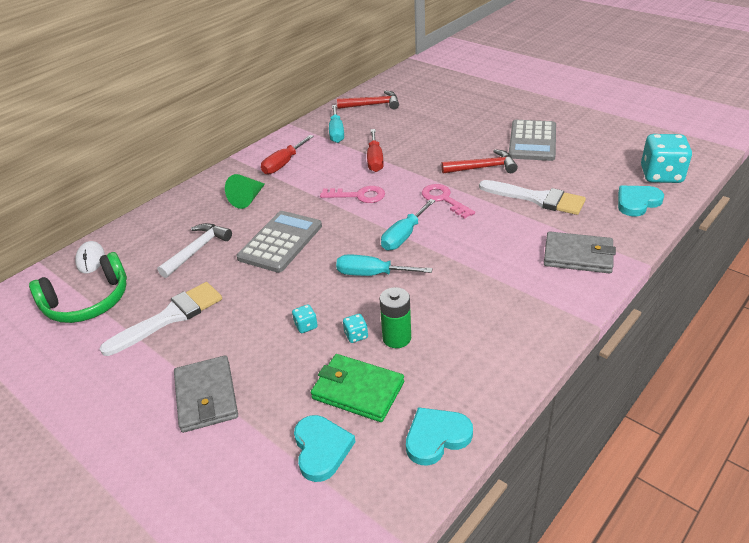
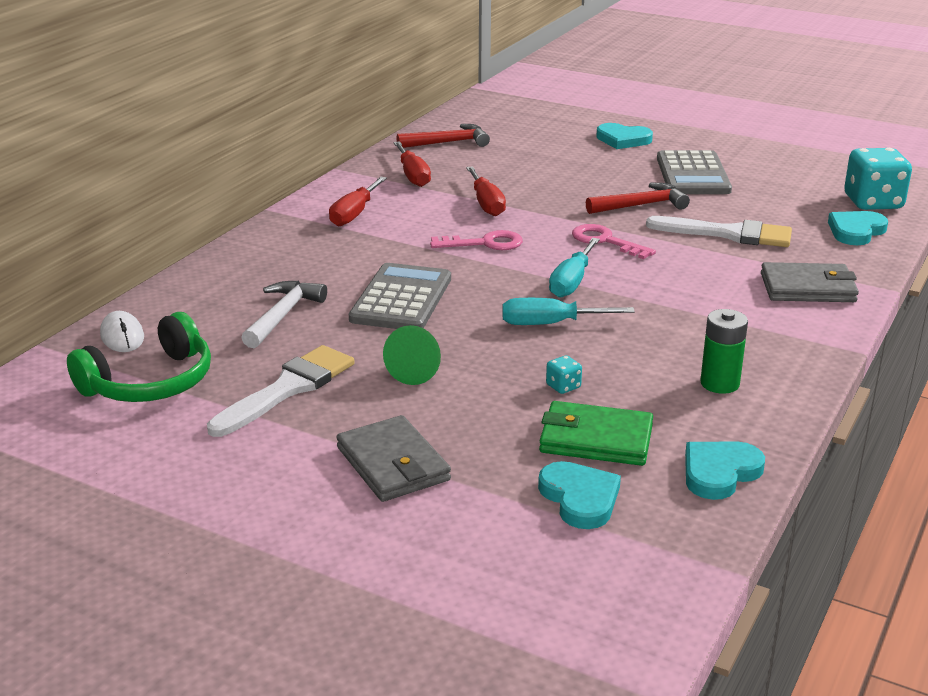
camera: 15 degrees left, 10 degrees down
green cone [225,174,265,209] -> green cone moved to [383,325,441,385]
turquoise dice [292,304,318,333] -> none
turquoise screwdriver [329,105,344,143] -> red screwdriver [393,141,431,187]
green battery [380,287,411,348] -> green battery moved to [700,309,748,394]
none -> turquoise heart [596,123,653,149]

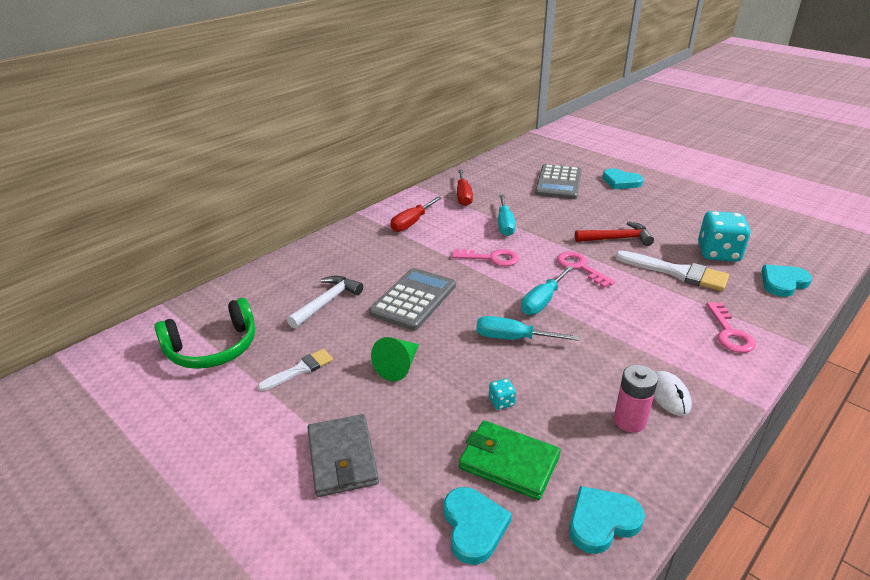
camera: 15 degrees right, 5 degrees up
white mouse [100,311,144,352] -> white mouse moved to [654,371,692,416]
white brush [207,345,355,437] -> white brush [258,349,333,391], size x0.59
red hammer [396,124,490,148] -> none
red screwdriver [466,166,506,216] -> turquoise screwdriver [498,195,516,236]
grey calculator [657,150,732,194] -> grey calculator moved to [535,164,582,199]
green battery [700,309,748,394] -> pink battery [614,365,658,433]
grey wallet [761,262,859,302] -> pink key [706,302,756,353]
turquoise dice [844,148,912,210] -> turquoise dice moved to [698,211,751,262]

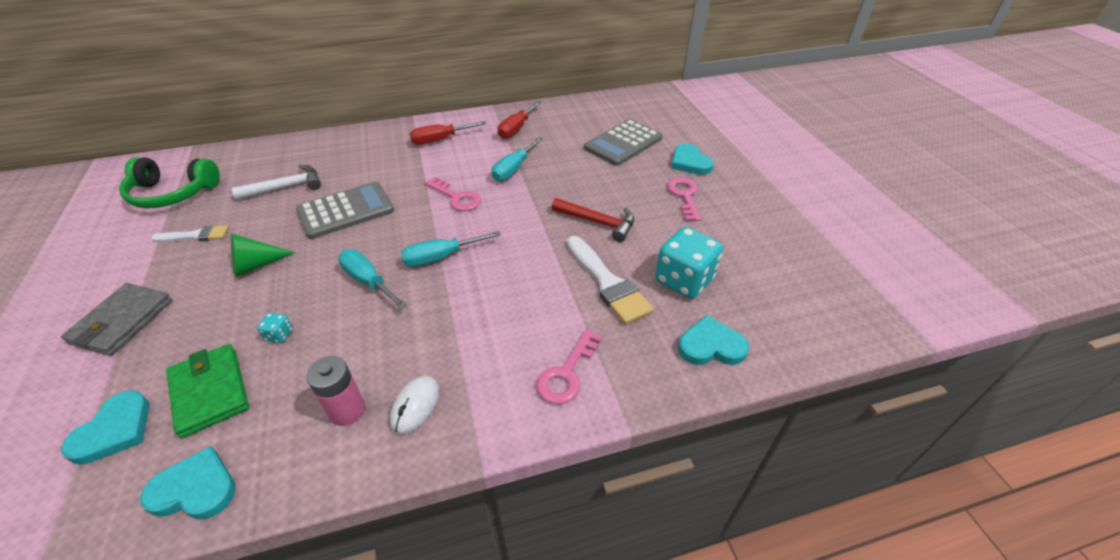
camera: 30 degrees right, 10 degrees up
pink key [557,252,615,288] -> pink key moved to [667,177,701,221]

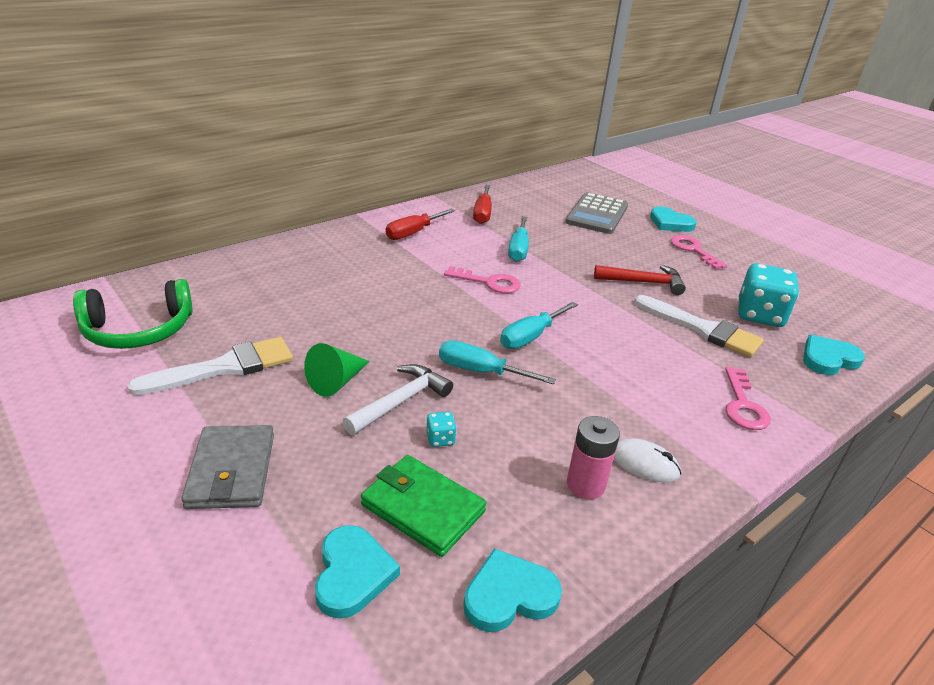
camera: 25 degrees left, 10 degrees down
white brush [151,225,229,242] -> white brush [127,337,293,395], size x1.69
white hammer [232,165,321,200] -> white hammer moved to [342,364,453,435]
grey calculator [296,182,394,239] -> none
white mouse [390,376,439,434] -> white mouse turned 60 degrees counterclockwise [614,438,681,482]

